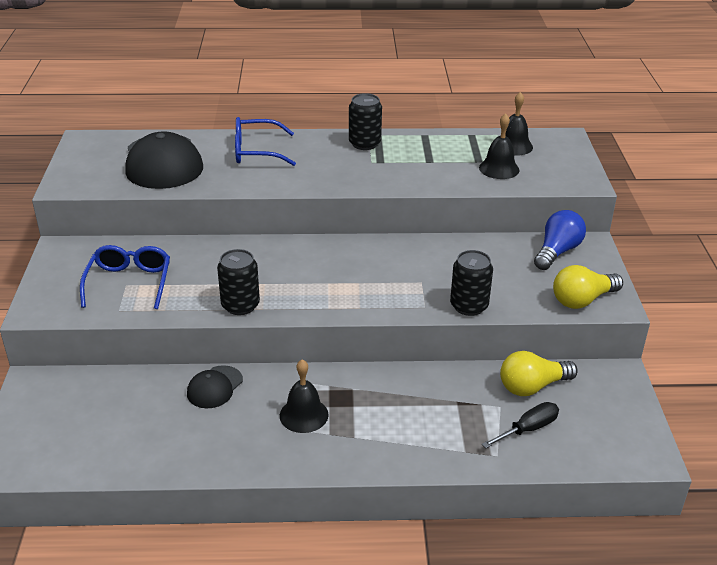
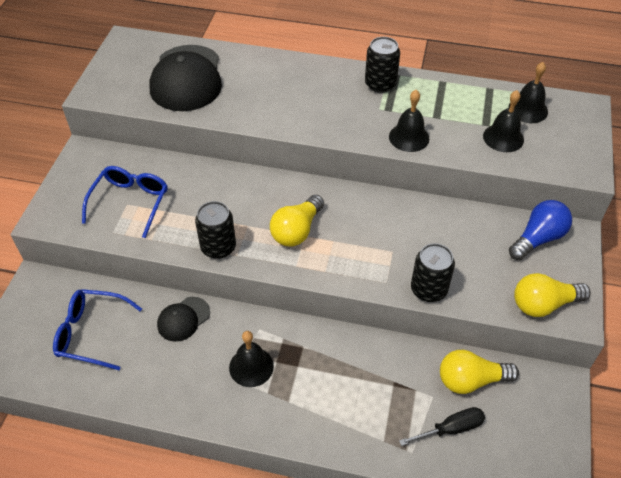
camera: 15 degrees right, 15 degrees up
blue glasses [235,117,296,166] -> blue glasses moved to [53,289,142,370]
none -> yellow light bulb [270,195,324,247]
none -> black bell [389,90,429,152]

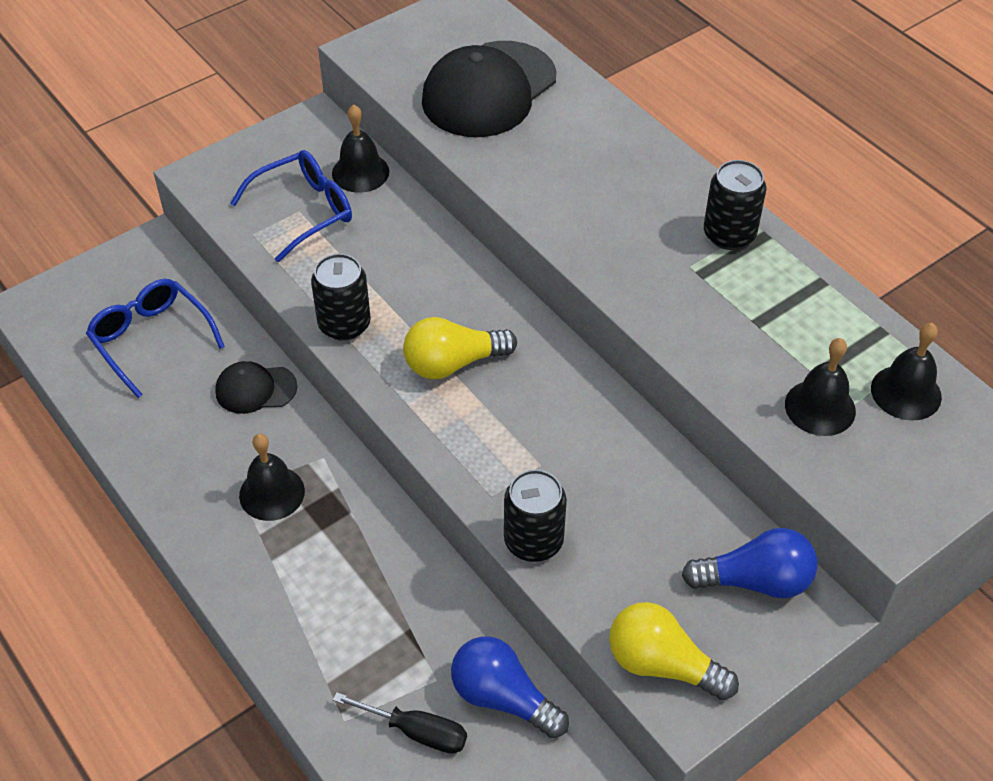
camera: 40 degrees right, 0 degrees up
black bell [389,90,429,152] -> black bell moved to [332,104,389,193]
yellow light bulb [440,350,519,394] -> blue light bulb [451,636,569,738]

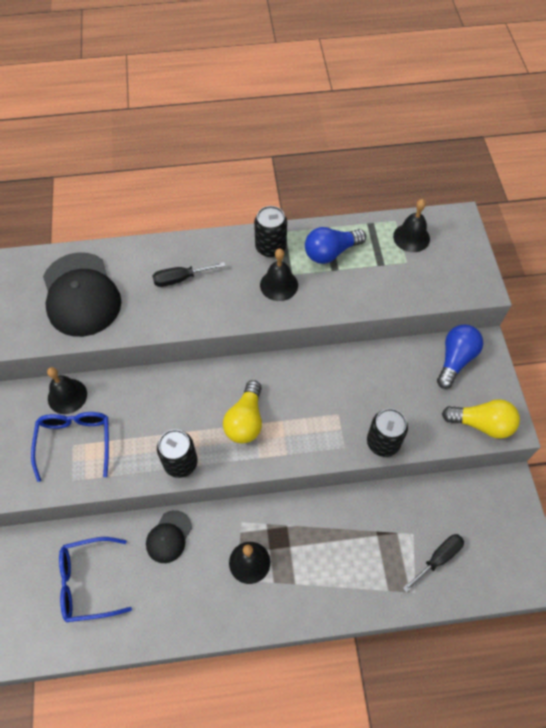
camera: 60 degrees left, 10 degrees up
blue light bulb [451,636,569,738] -> blue light bulb moved to [305,227,366,264]
yellow light bulb [609,602,739,700] -> yellow light bulb turned 135 degrees counterclockwise [442,399,520,439]
black bell [785,338,856,436] -> black bell moved to [260,249,298,301]
none -> black screwdriver [153,262,225,287]

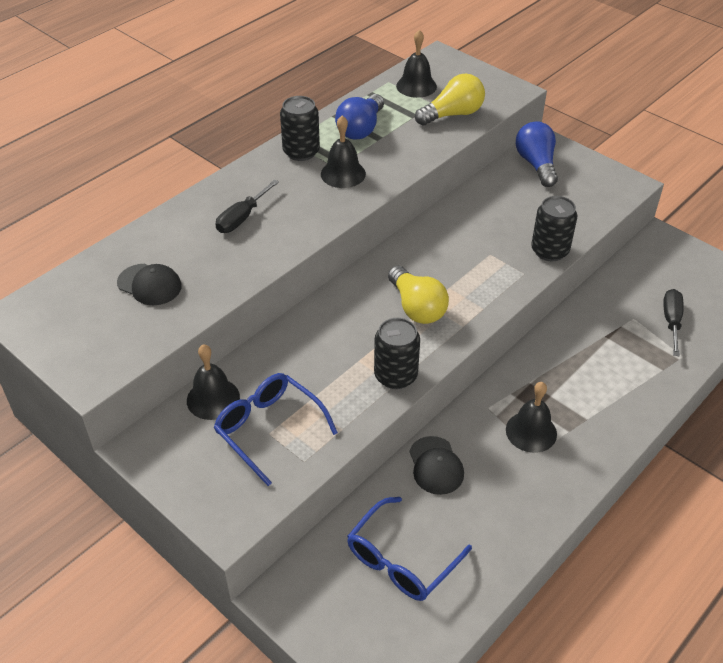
camera: 40 degrees left, 15 degrees down
black cap [43,252,121,337] -> black cap [117,264,182,305], size x0.51
yellow light bulb [442,399,520,439] -> yellow light bulb moved to [415,74,485,126]

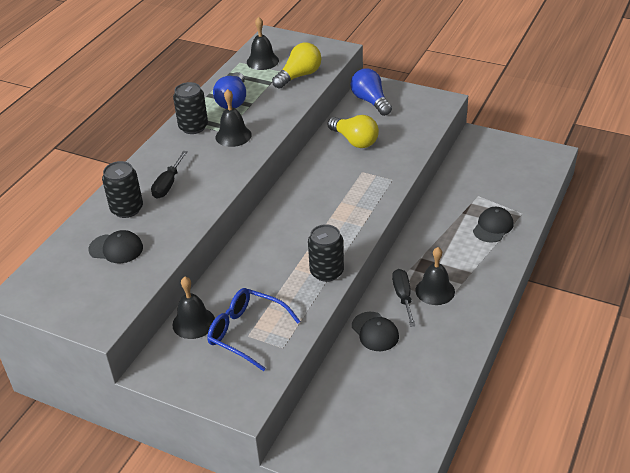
camera: 15 degrees left, 5 degrees down
blue glasses [347,497,472,601] -> none
yellow light bulb [388,266,449,324] -> yellow light bulb moved to [328,115,379,148]
black can [531,196,577,261] -> black can moved to [102,161,143,218]
black screwdriver [663,289,684,356] -> black screwdriver moved to [392,269,416,327]
none -> black cap [473,207,513,243]

